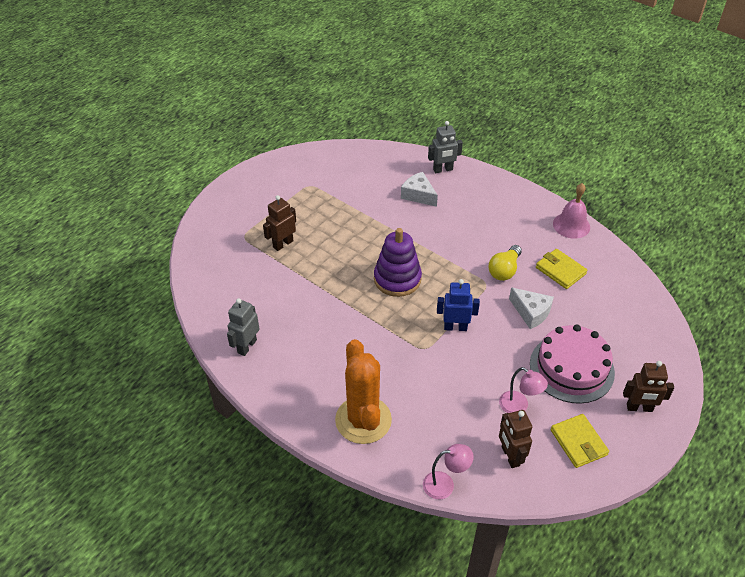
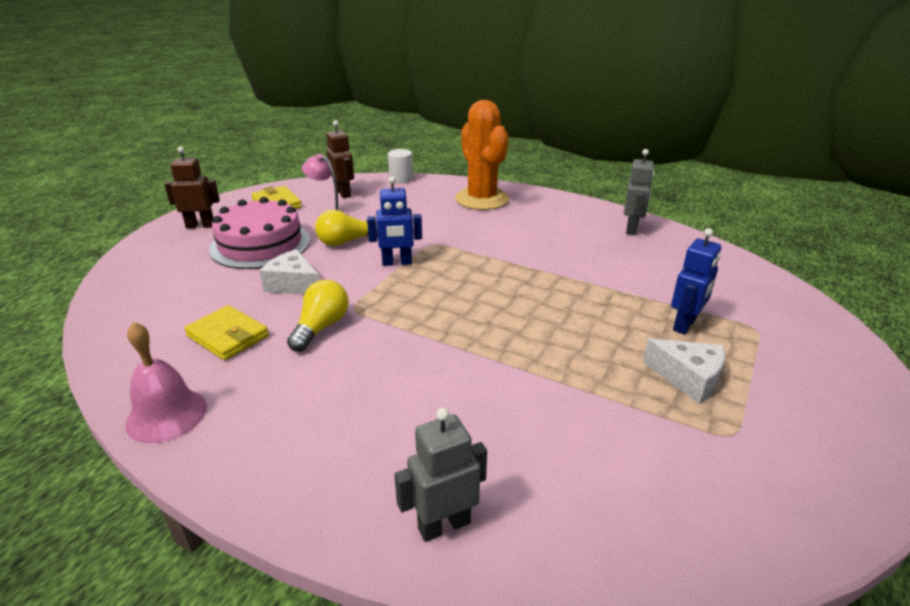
camera: 170 degrees right, 15 degrees down
brown robot [263,195,296,251] -> blue robot [671,228,721,335]
purple stacking toy [374,228,422,297] -> none
white cheese [401,172,438,207] -> white cheese moved to [643,338,726,404]
pink lamp [423,444,474,499] -> white cylinder [388,149,413,183]
none -> yellow light bulb [315,210,378,246]

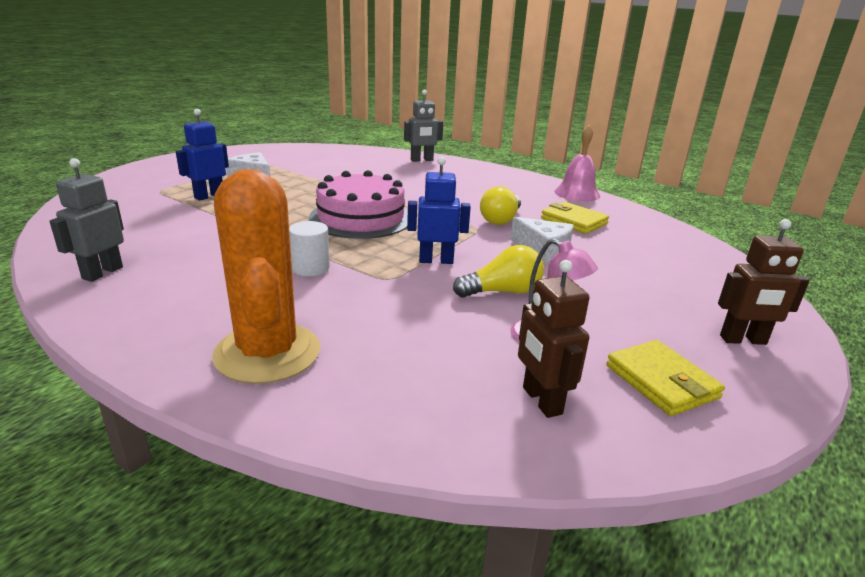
camera: 175 degrees left, 5 degrees down
pink cake [209,197,310,269] -> pink cake moved to [309,170,408,239]
white cylinder [388,149,413,183] -> white cylinder moved to [289,221,330,276]

